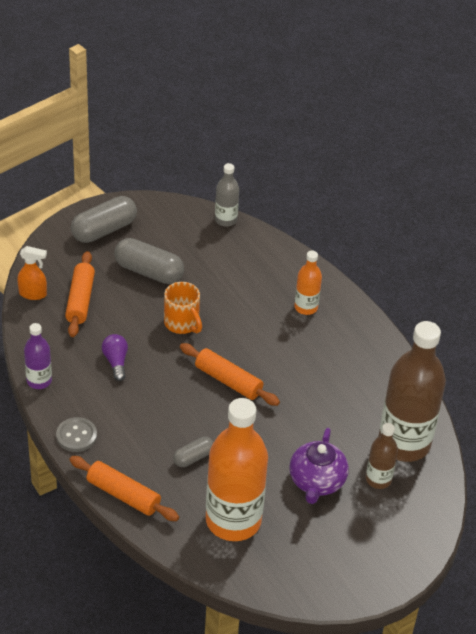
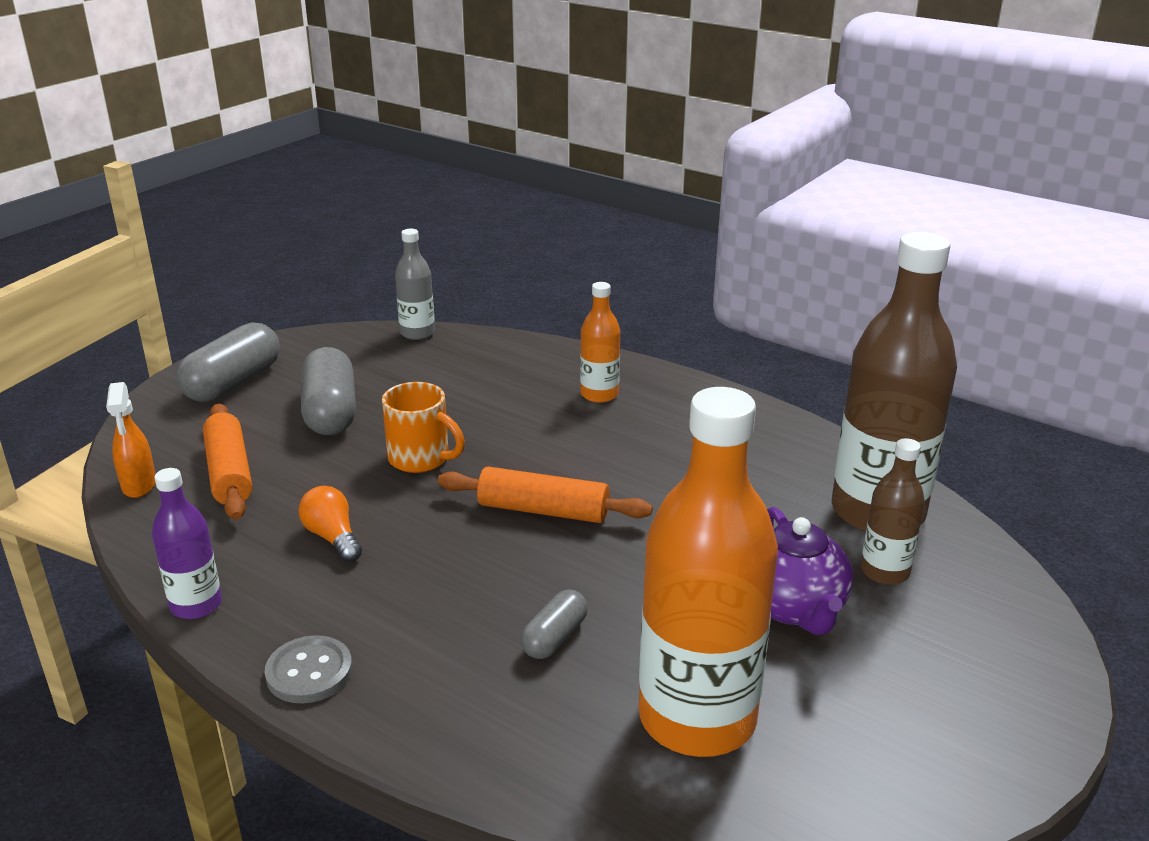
camera: 20 degrees left, 15 degrees down
orange spray bottle [17,246,47,300] -> orange spray bottle turned 90 degrees clockwise [106,382,156,498]
orange rolling pin [69,456,179,521] -> none
purple light bulb [102,334,128,381] -> orange light bulb [298,486,362,562]
grey capsule [114,238,184,284] -> grey capsule turned 75 degrees clockwise [301,347,356,435]

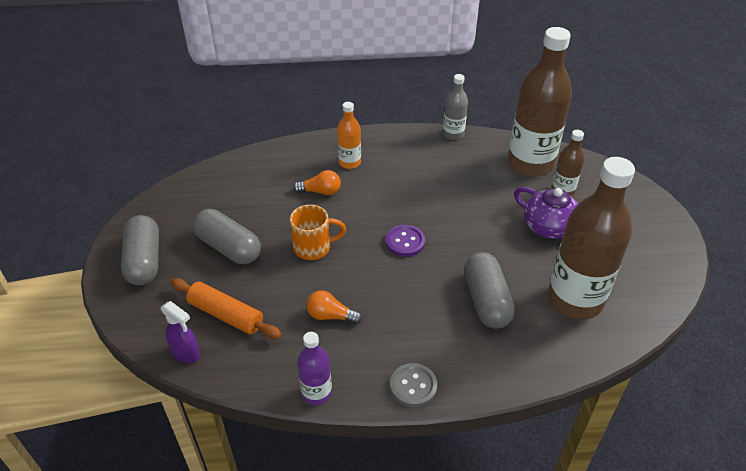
camera: 40 degrees left, 15 degrees up
orange spray bottle [106,382,156,498] -> purple spray bottle [161,301,200,363]
grey bottle [395,229,435,340] -> grey bottle moved to [443,74,468,140]
orange rolling pin [438,467,653,523] -> purple button [386,225,425,257]
grey capsule [521,589,588,659] -> grey capsule [464,252,515,329], size x1.83
orange bottle [639,387,778,757] -> brown bottle [548,157,635,319]
none -> orange light bulb [293,170,341,195]

